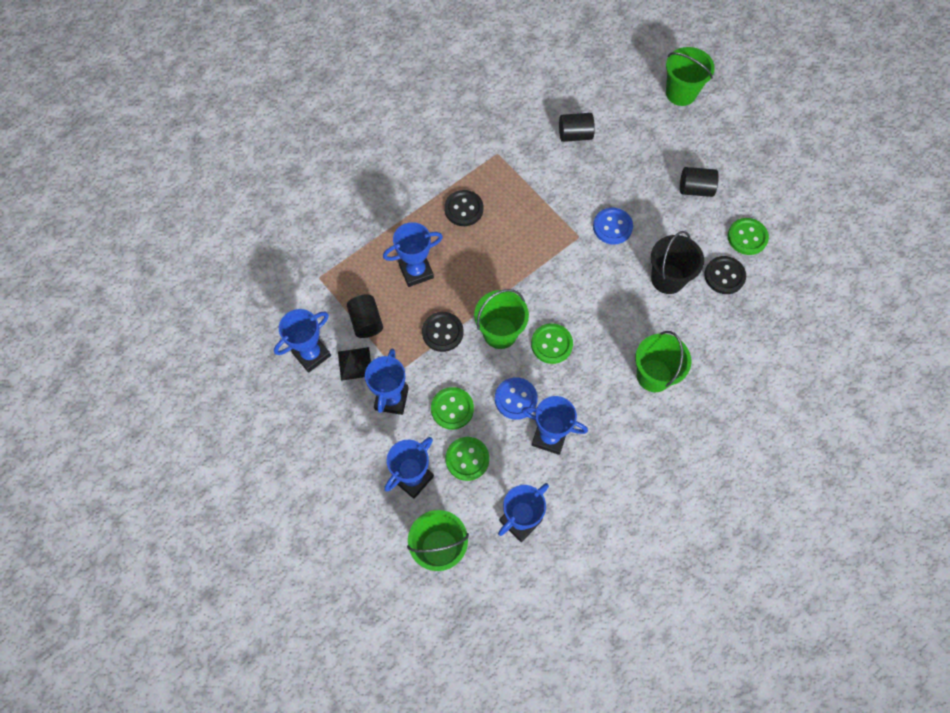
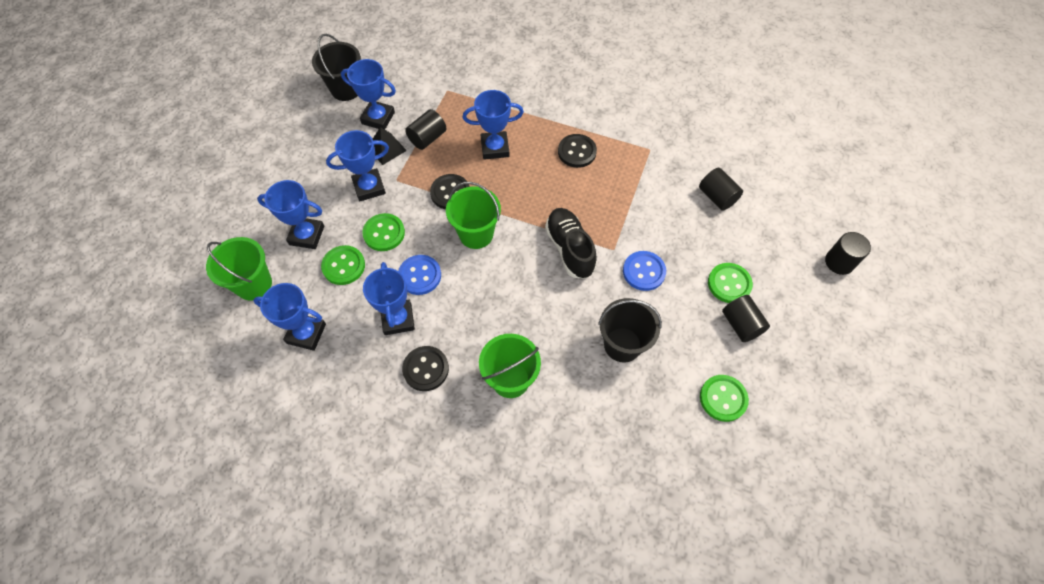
camera: 60 degrees right, 5 degrees down
blue trophy [383,222,443,287] -> blue trophy turned 45 degrees counterclockwise [463,90,524,160]
green button [531,323,573,364] -> green button moved to [708,263,753,303]
green bucket [666,47,715,106] -> black cylinder [825,232,871,275]
black button [704,256,746,294] -> black button moved to [402,346,449,391]
none -> black bucket [312,34,361,101]
none -> black shoe [545,208,597,279]

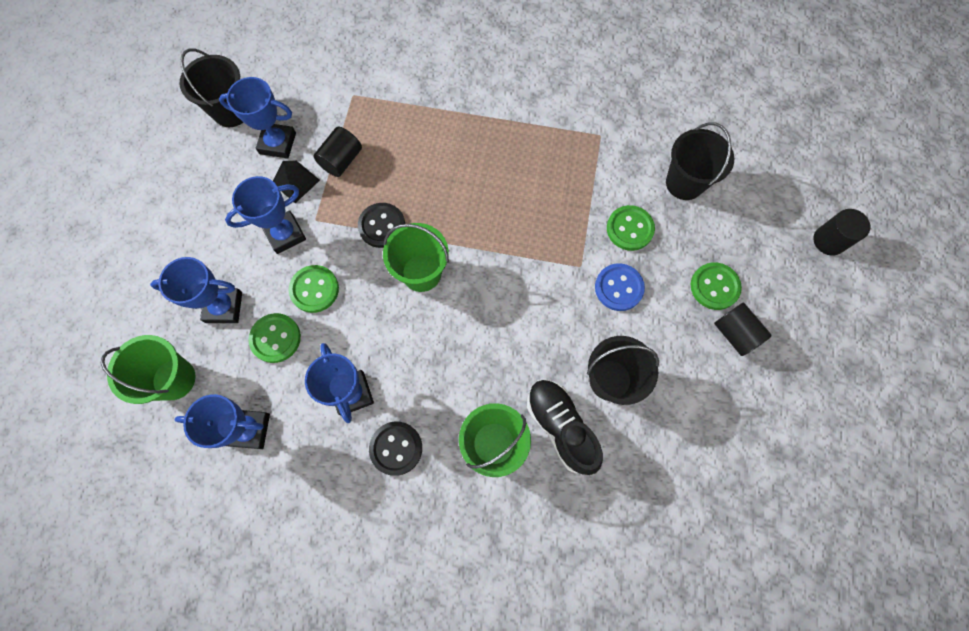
camera: 10 degrees left, 10 degrees up
blue button [398,255,441,295] -> none
blue trophy [463,90,524,160] -> none
black shoe [545,208,597,279] -> black shoe moved to [527,379,603,475]
black button [558,134,597,168] -> none
black cylinder [699,168,743,211] -> black bucket [666,122,734,200]
green button [700,375,749,422] -> green button moved to [607,205,655,251]

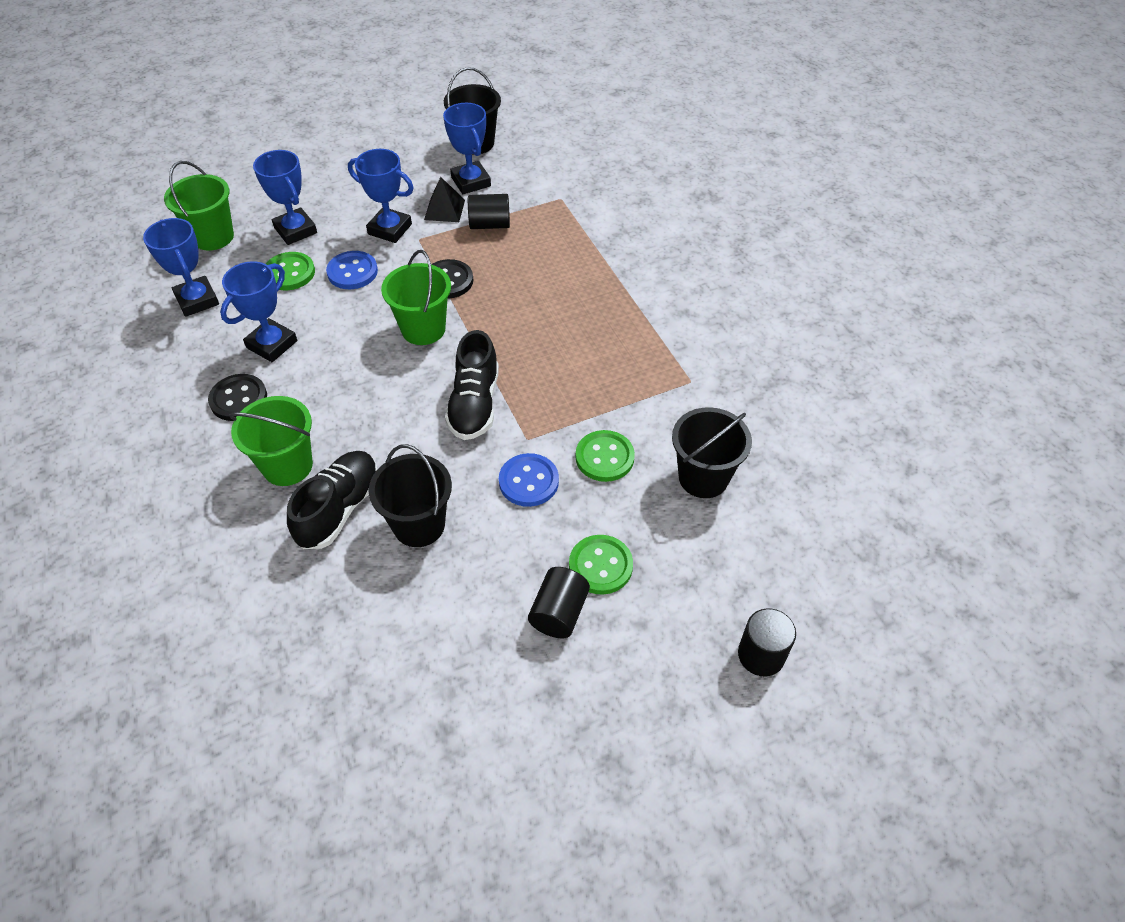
camera: 55 degrees right, 20 degrees down
green button [289,265,339,313] -> blue button [326,251,378,289]
none -> black shoe [445,330,499,440]

